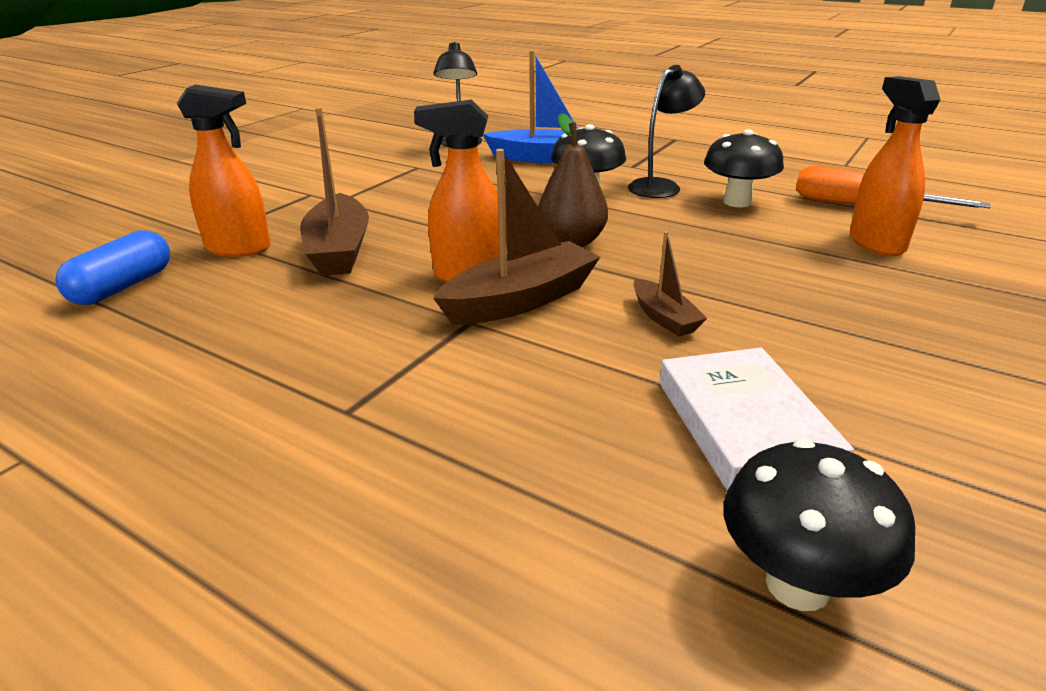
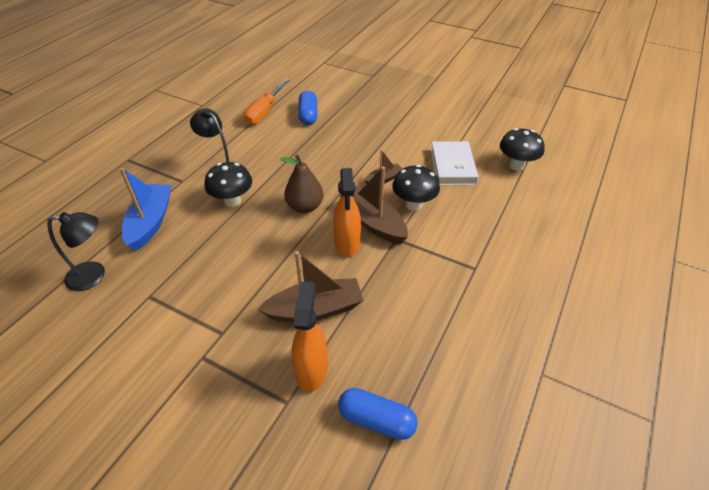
camera: 95 degrees left, 15 degrees up
white book [660,348,854,490] -> white book turned 75 degrees counterclockwise [431,141,479,185]
black mushroom [704,129,784,207] -> black mushroom moved to [392,165,440,211]
orange spray bottle [850,76,941,256] -> blue capsule [298,91,318,125]

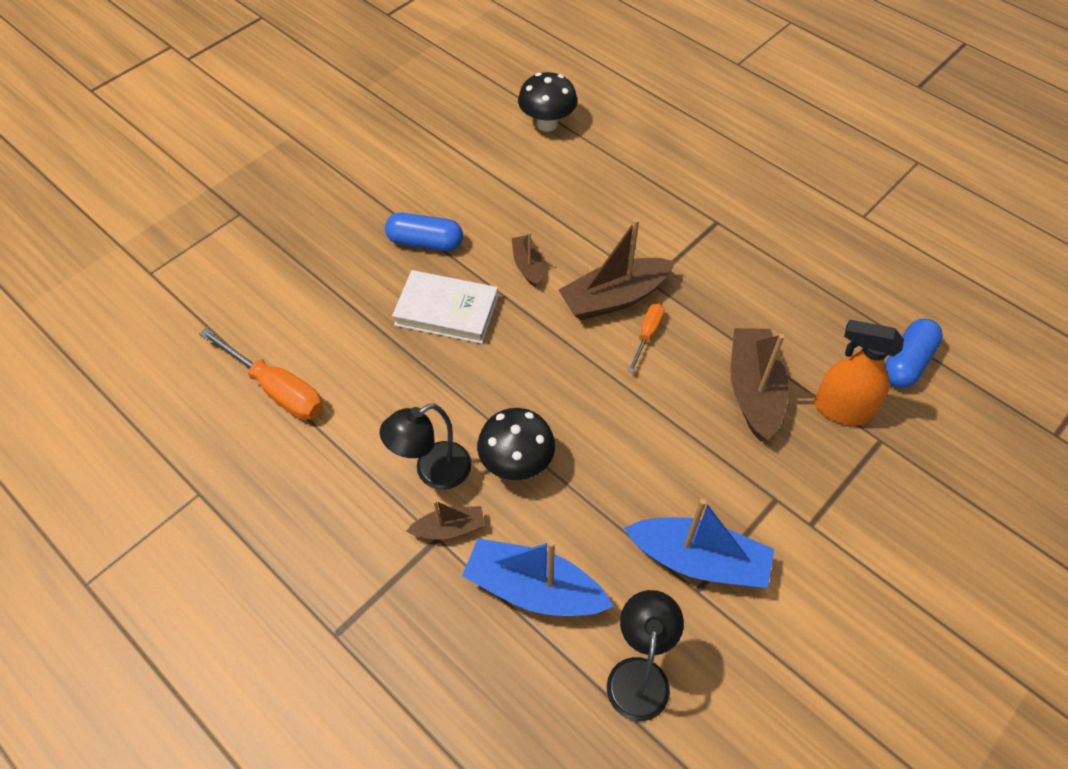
camera: 75 degrees left, 10 degrees up
brown pear [280,155,324,213] -> none
blue capsule [298,91,318,125] -> blue capsule moved to [385,213,463,251]
orange spray bottle [333,168,361,257] -> orange screwdriver [628,303,665,373]
black mushroom [392,165,440,211] -> none
white book [431,141,479,185] -> white book moved to [392,270,498,344]
none -> brown boat [406,500,485,540]
none -> blue boat [624,499,774,588]

